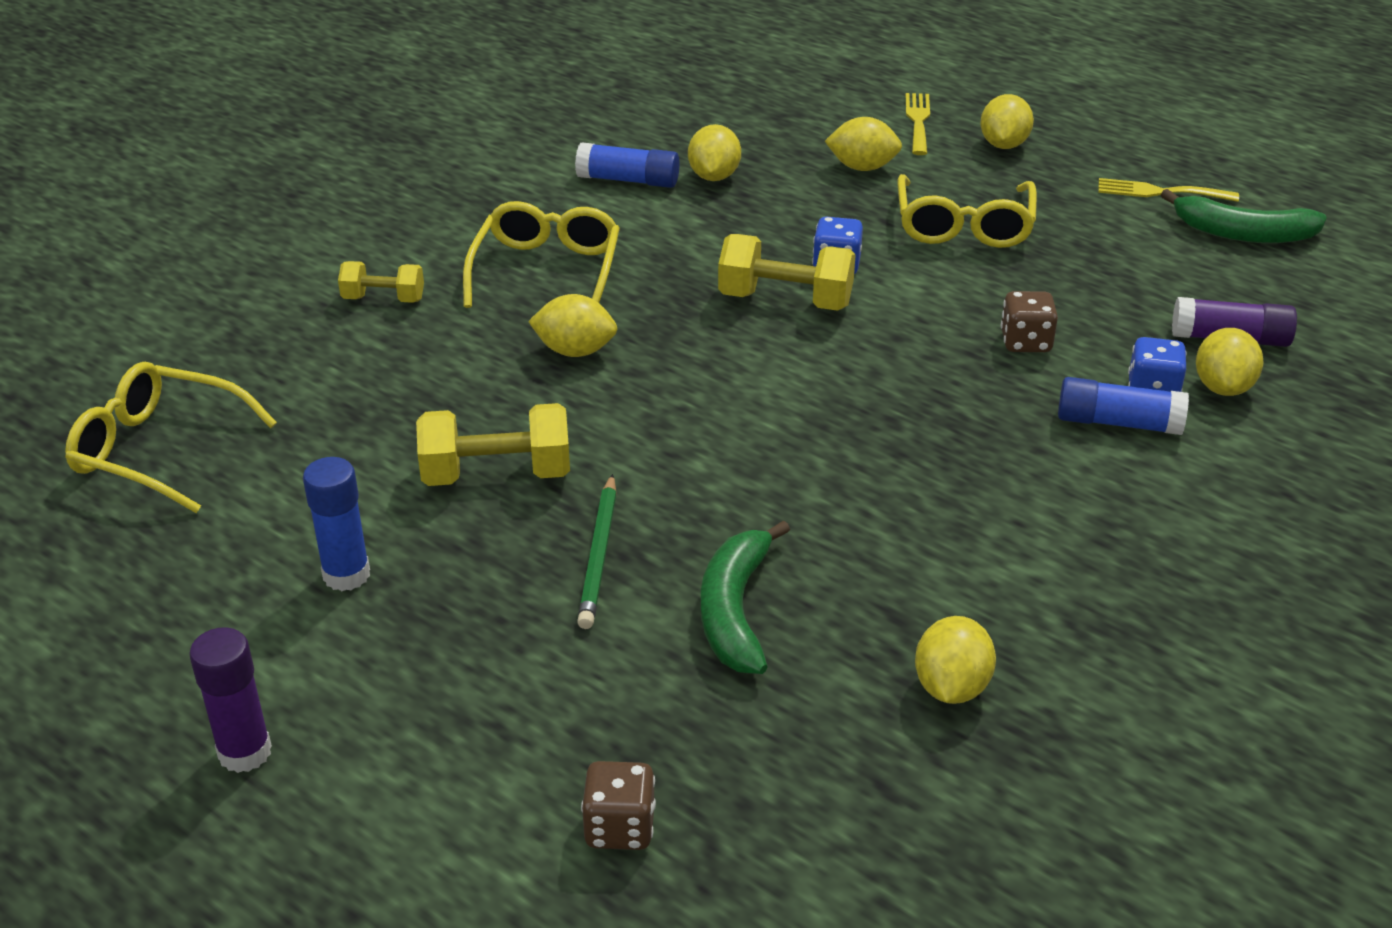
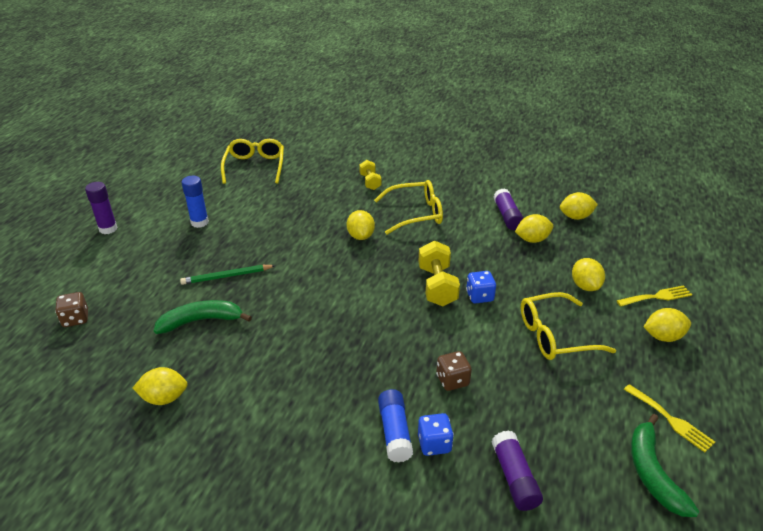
camera: 70 degrees right, 0 degrees up
yellow dumbbell [416,403,570,486] -> none
blue glue stick [575,142,679,188] -> purple glue stick [494,188,524,230]
yellow fork [1098,178,1239,202] -> yellow fork turned 150 degrees clockwise [624,384,715,452]
yellow lemon [1196,328,1263,396] -> yellow lemon moved to [560,192,598,220]

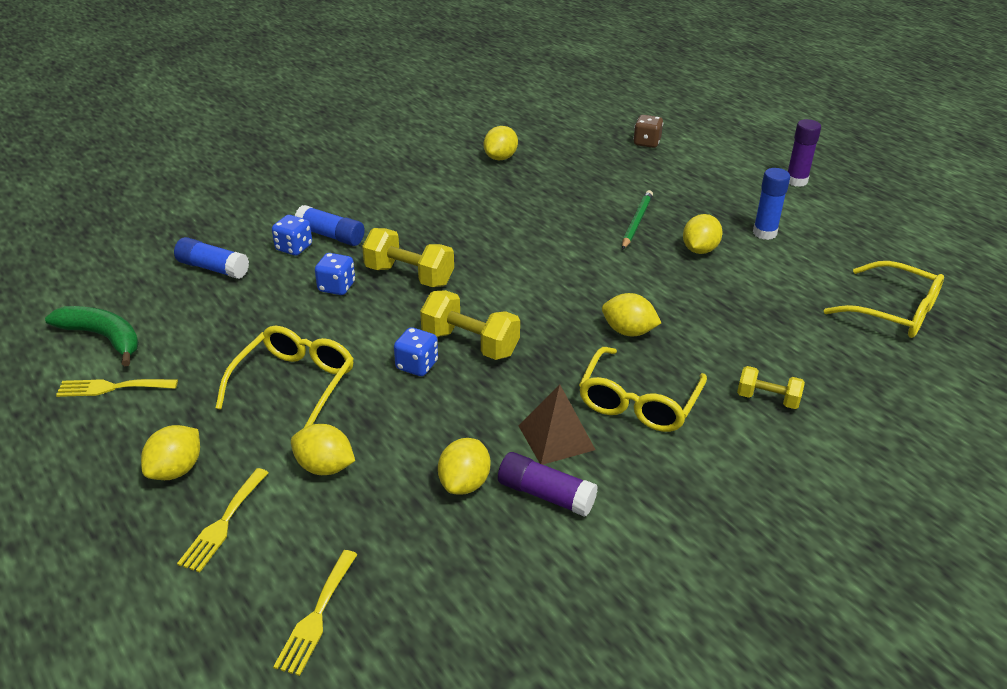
camera: 125 degrees right, 0 degrees up
green banana [154,300,252,334] -> none
brown dice [436,351,472,391] -> blue dice [315,253,355,295]
purple glue stick [491,430,543,511] -> blue glue stick [174,237,249,279]
yellow lemon [560,192,598,220] -> yellow lemon moved to [683,214,723,254]
none -> yellow fork [273,550,358,676]
none -> yellow dumbbell [362,228,454,287]
none -> brown pyramid [518,384,596,465]

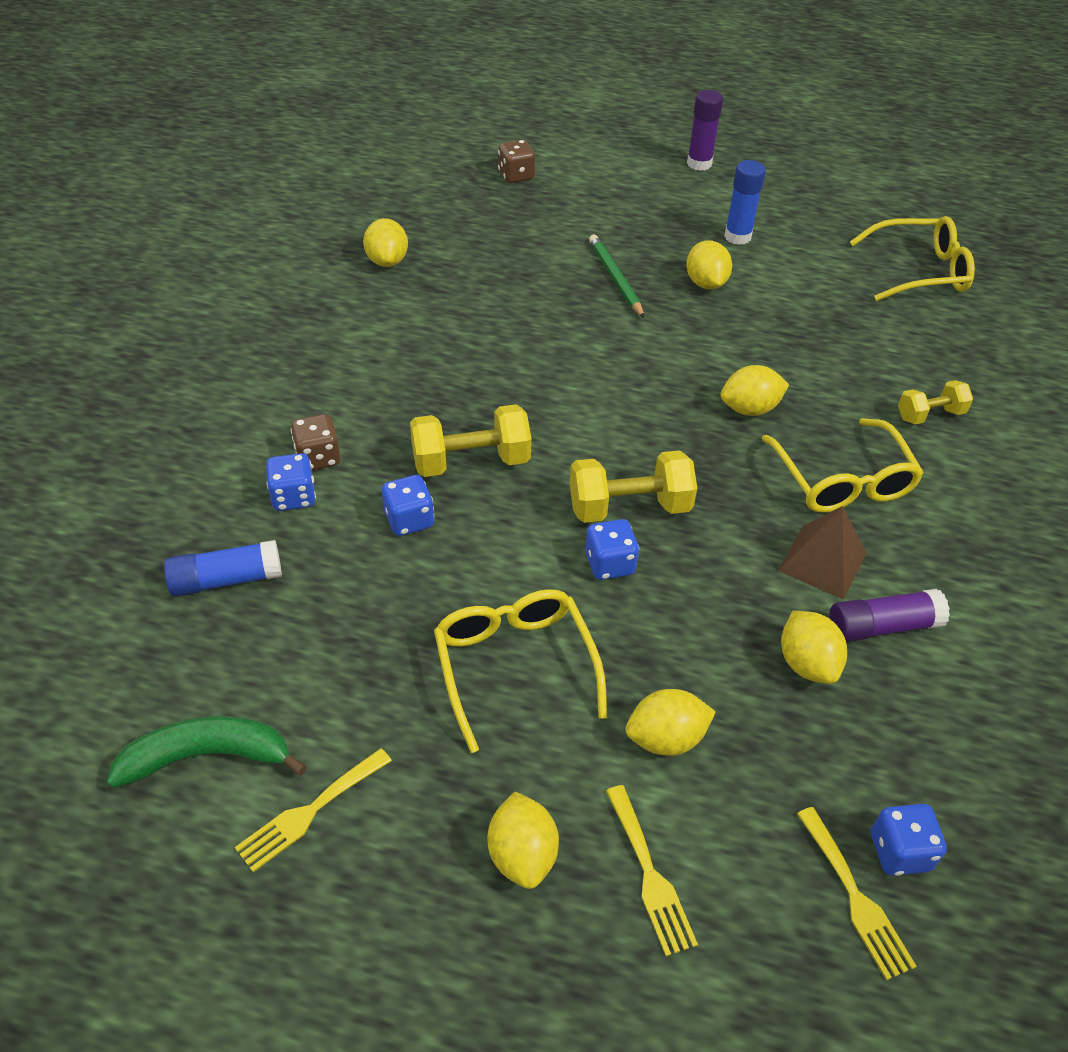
camera: 40 degrees left, 10 degrees up
blue glue stick [295,205,365,246] -> brown dice [290,414,340,470]
none -> blue dice [871,804,947,876]

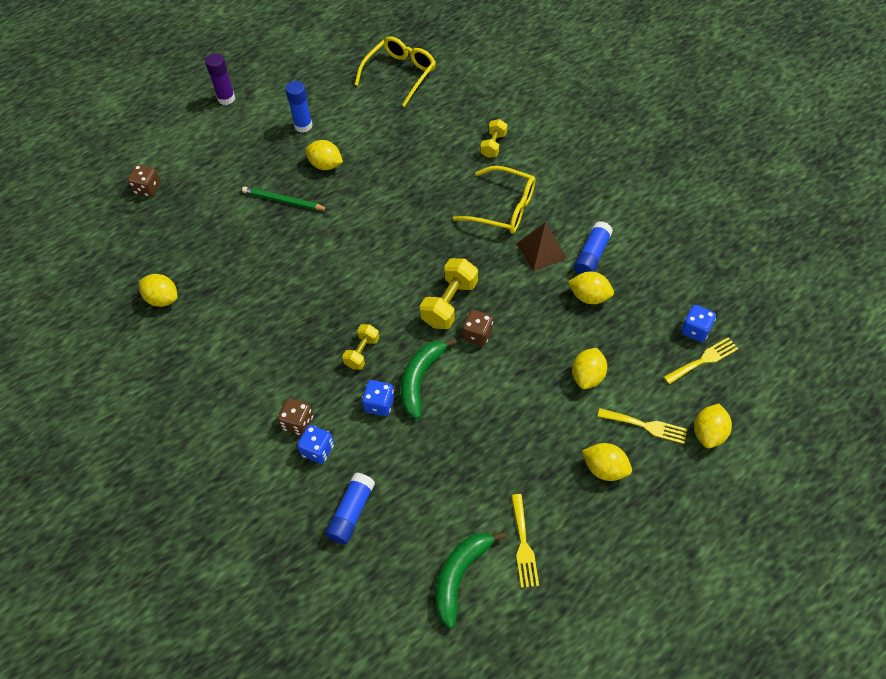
camera: 50 degrees left, 10 degrees up
yellow dumbbell [410,404,532,477] -> yellow dumbbell [342,324,379,370], size x0.61
yellow glasses [434,589,607,753] -> none
blue dice [585,519,639,580] -> brown dice [462,310,493,346]
yellow lemon [721,365,789,416] -> yellow lemon moved to [694,404,732,448]
yellow fork [797,807,917,980] -> yellow fork turned 45 degrees counterclockwise [664,337,739,385]
purple glue stick [829,589,950,642] -> blue glue stick [574,221,613,274]
none -> green banana [401,338,457,419]

